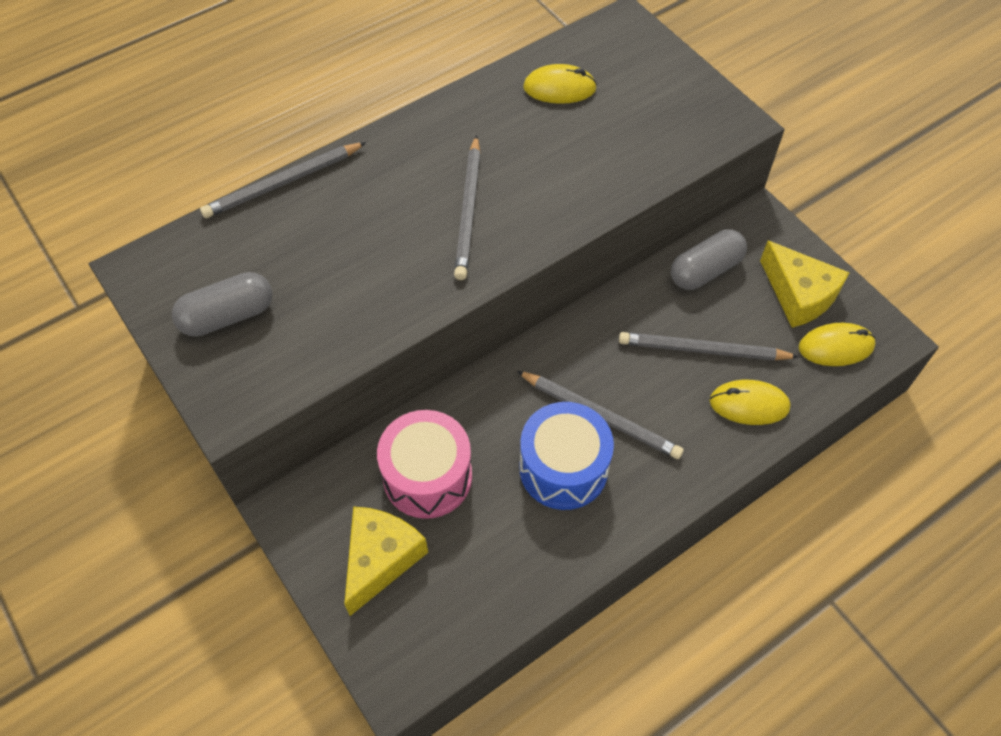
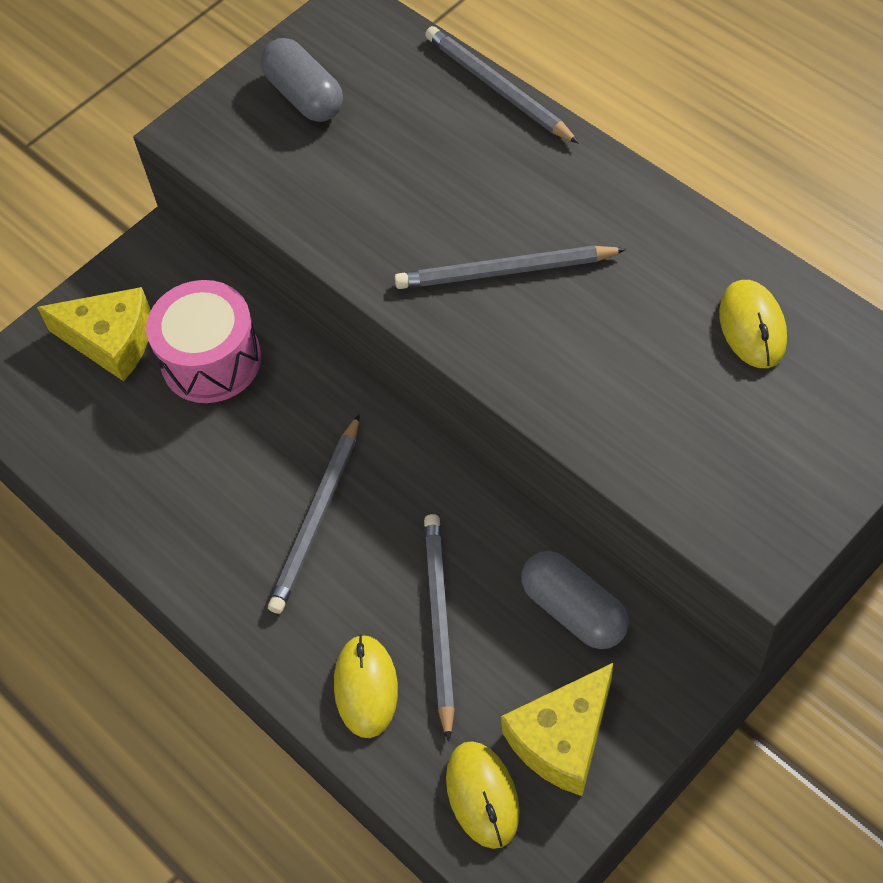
camera: 85 degrees right, 0 degrees up
blue drum [519,402,614,510] -> none

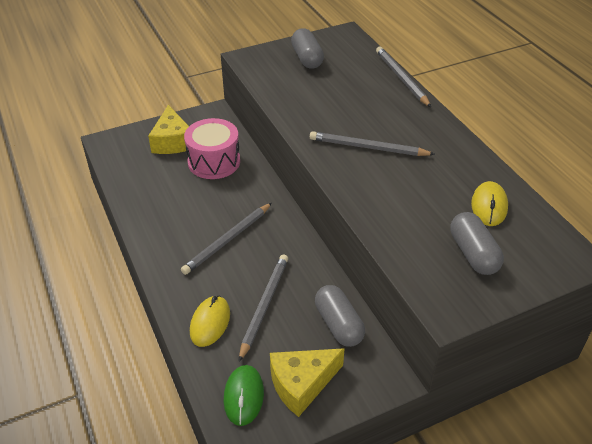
camera: 15 degrees right, 15 degrees down
yellow cheese [37,287,151,381] -> yellow cheese turned 45 degrees clockwise [148,105,189,154]
yellow mouse [446,741,520,849] -> green mouse [224,365,264,426]
none -> grey capsule [450,212,504,275]

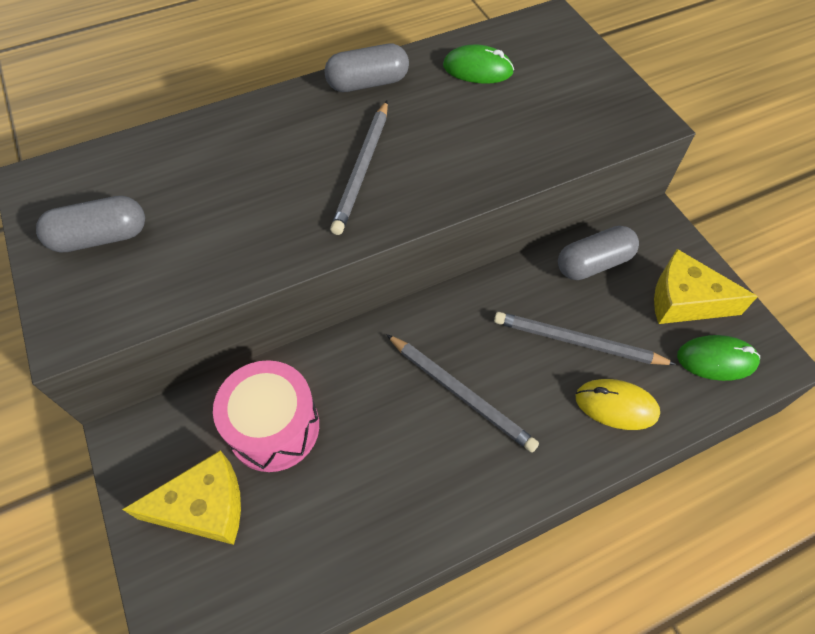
camera: 90 degrees left, 15 degrees up
yellow cheese [270,348,345,417] -> yellow cheese turned 135 degrees clockwise [654,249,758,324]
grey pencil [376,47,431,107] -> none
grey capsule [450,212,504,275] -> grey capsule moved to [324,44,409,92]
yellow mouse [471,181,508,226] -> green mouse [443,45,514,84]

